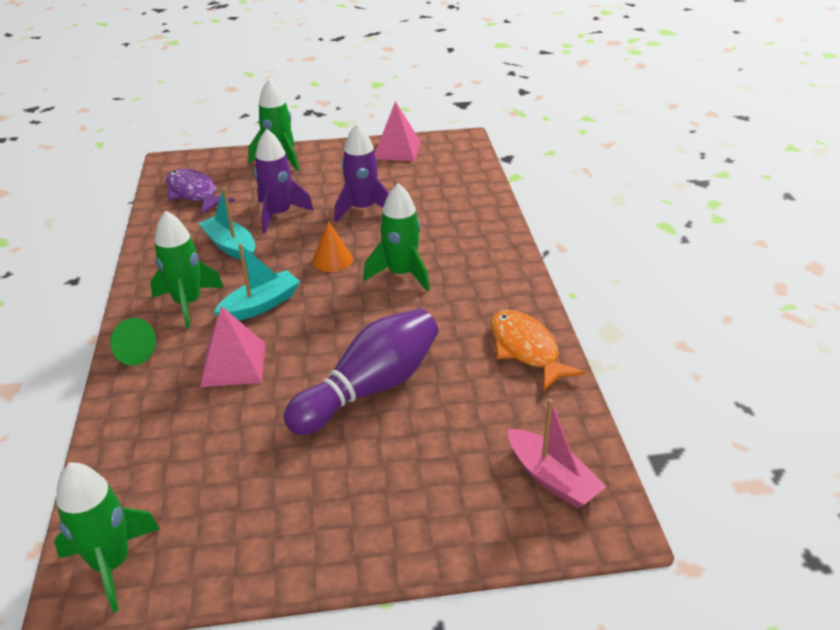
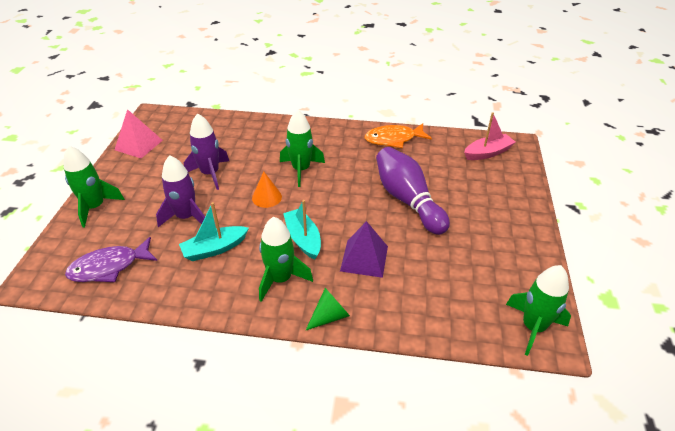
camera: 75 degrees left, 5 degrees up
pink pyramid [200,306,266,387] -> purple pyramid [340,221,388,278]

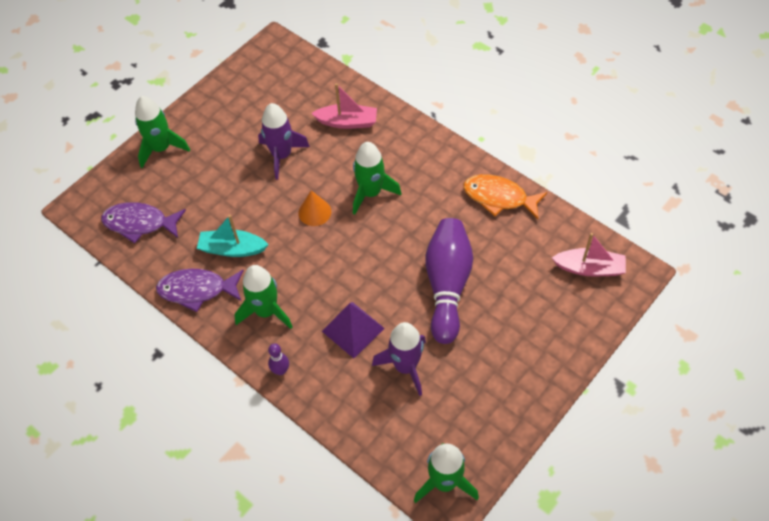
camera: 35 degrees right, 15 degrees up
pink pyramid [115,109,163,158] -> none
purple rocket [156,155,205,227] -> purple rocket moved to [372,322,426,396]
turquoise boat [283,200,321,260] -> none
green cone [305,288,350,331] -> purple bowling pin [268,343,289,375]
none -> purple fish [156,269,244,312]
none -> pink boat [311,83,377,129]

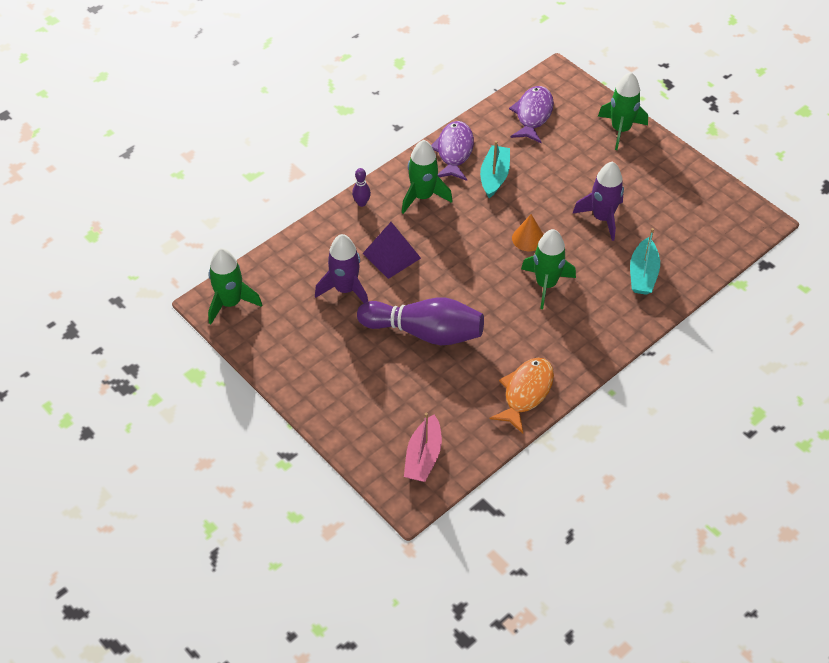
camera: 95 degrees right, 5 degrees down
pink boat [311,83,377,129] -> turquoise boat [630,228,660,295]

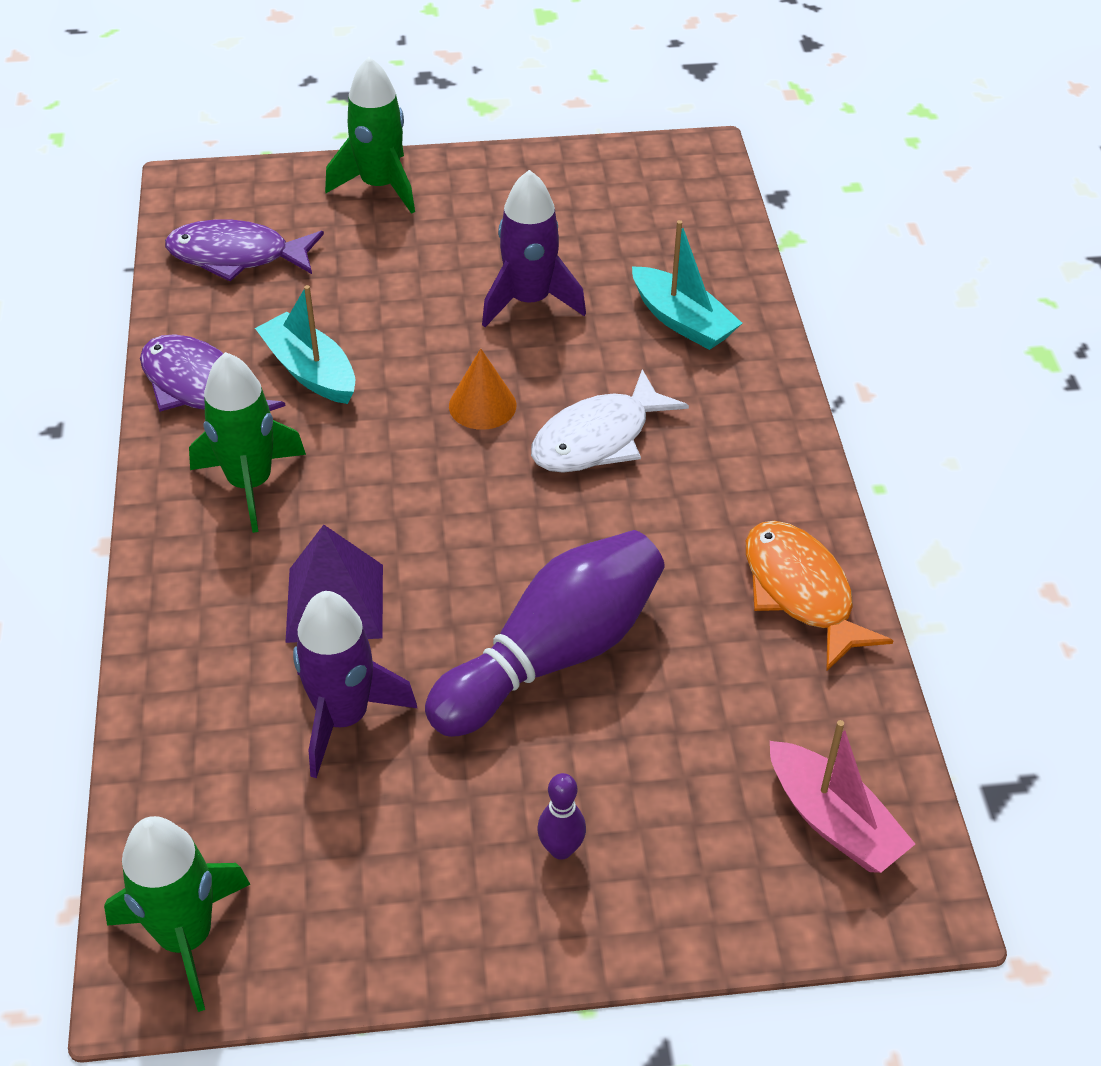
camera: 55 degrees left, 5 degrees down
purple bowling pin [352,168,371,207] -> purple bowling pin moved to [537,773,586,860]
purple fish [509,86,554,143] -> purple fish turned 45 degrees counterclockwise [165,220,324,282]
green rocket [521,229,576,309] -> white fish [531,369,689,473]

